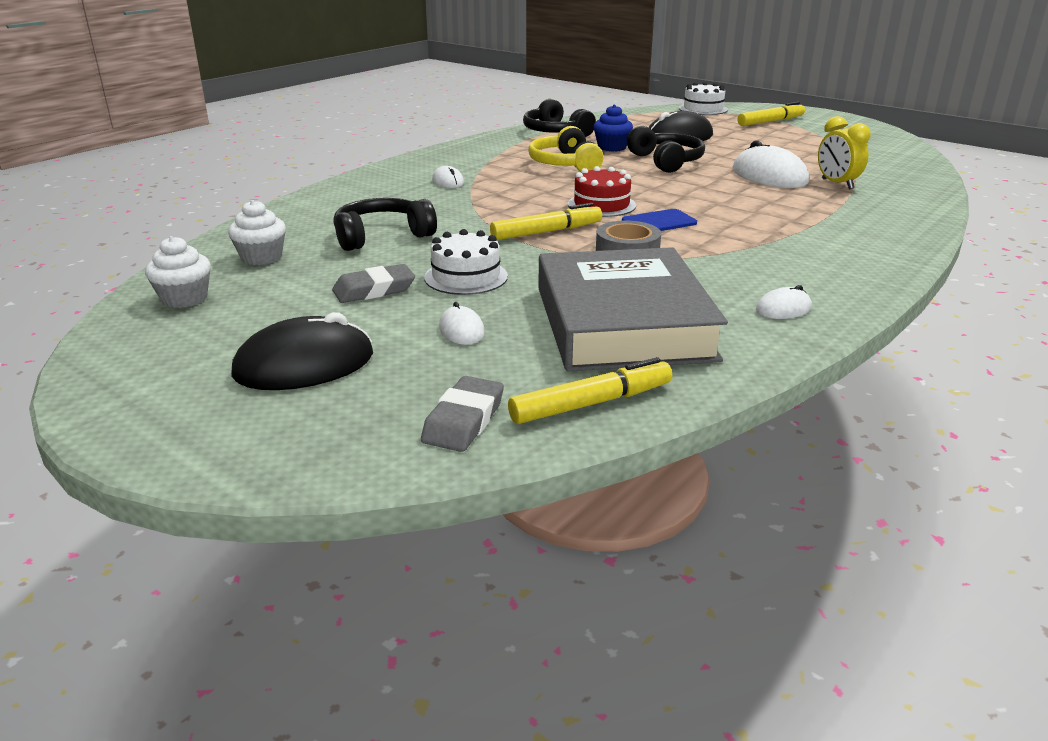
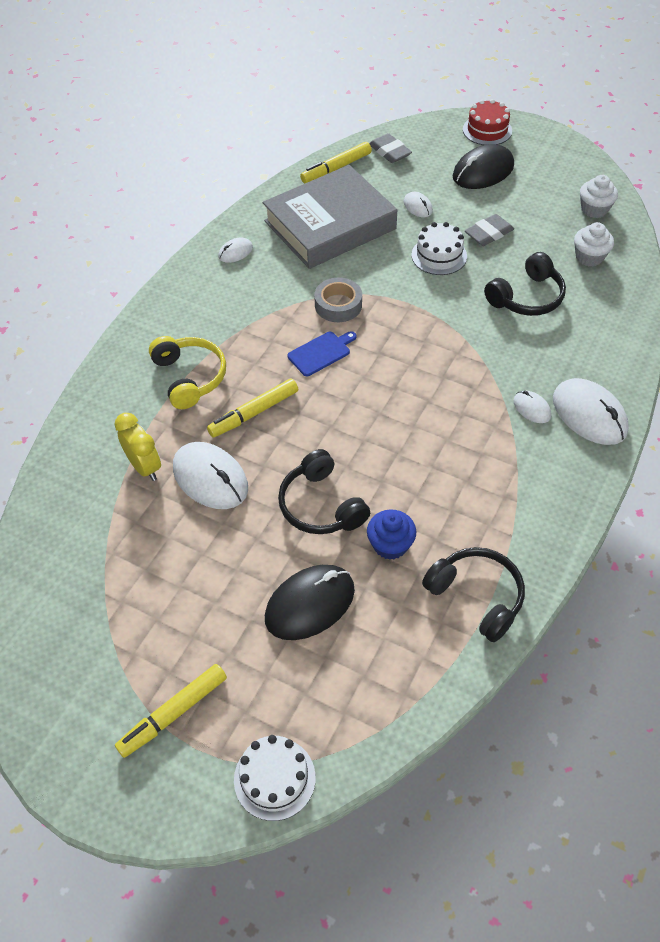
camera: 170 degrees right, 25 degrees up
grey eraser [421,376,504,452] -> grey eraser turned 45 degrees counterclockwise [369,133,412,163]
yellow marker [490,203,602,240] -> yellow marker moved to [207,378,298,438]
yellow headphones [528,126,603,172] -> yellow headphones moved to [149,336,226,409]
grey book [539,247,728,371] -> grey book turned 75 degrees clockwise [263,165,397,269]
red cake [568,166,636,217] -> red cake moved to [463,99,512,145]
none -> white mouse [553,378,629,445]

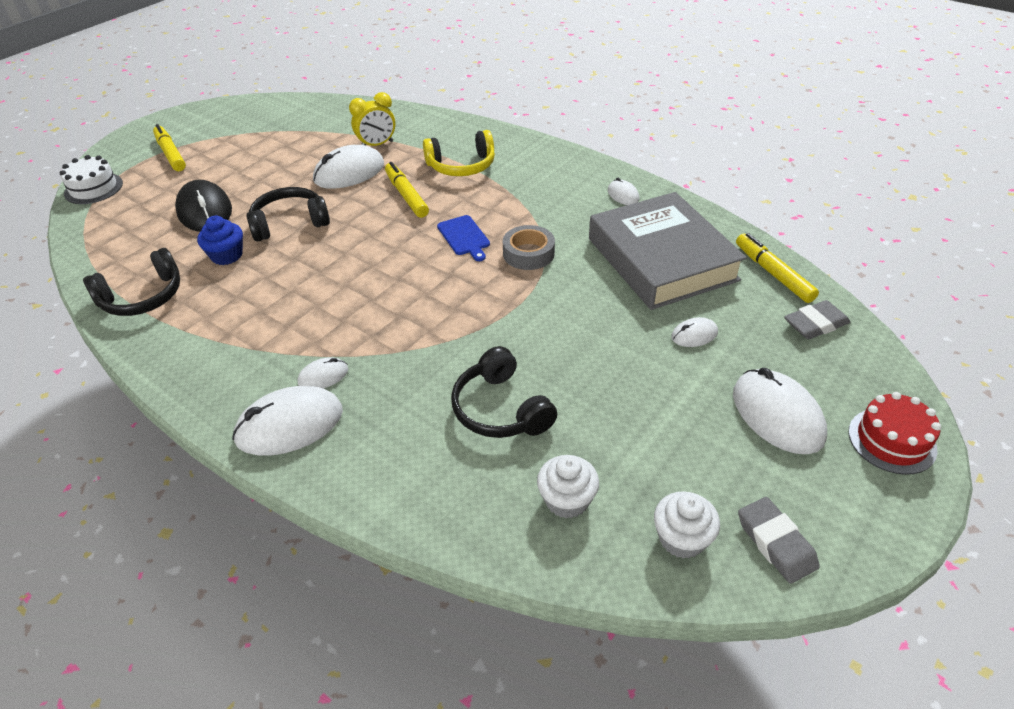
camera: 100 degrees right, 10 degrees down
white cake [411,222,467,275] -> none
black mouse [453,144,514,189] -> white mouse [733,368,827,454]
grey eraser [465,214,514,246] -> grey eraser moved to [738,497,820,584]

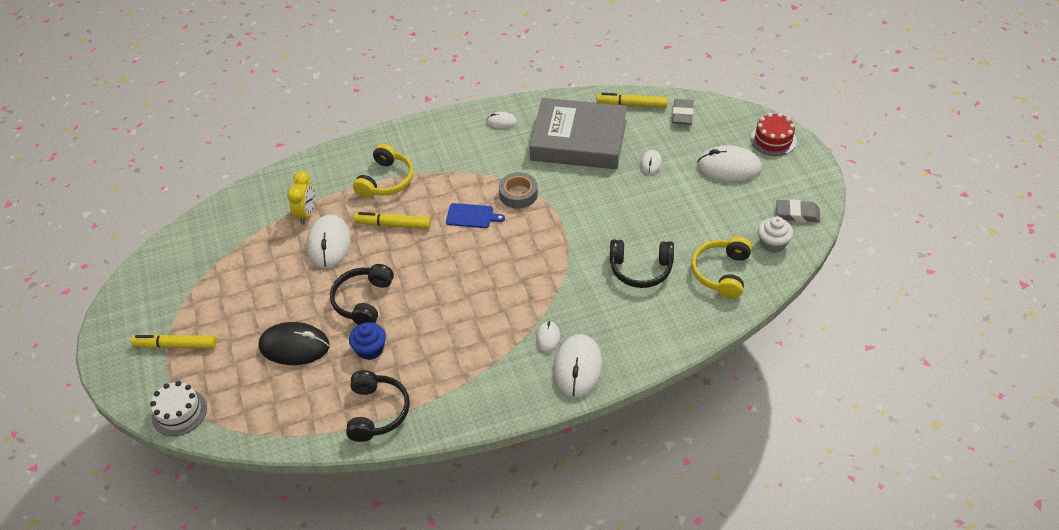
camera: 55 degrees left, 5 degrees up
white cupcake [537,455,599,519] -> yellow headphones [691,237,752,299]

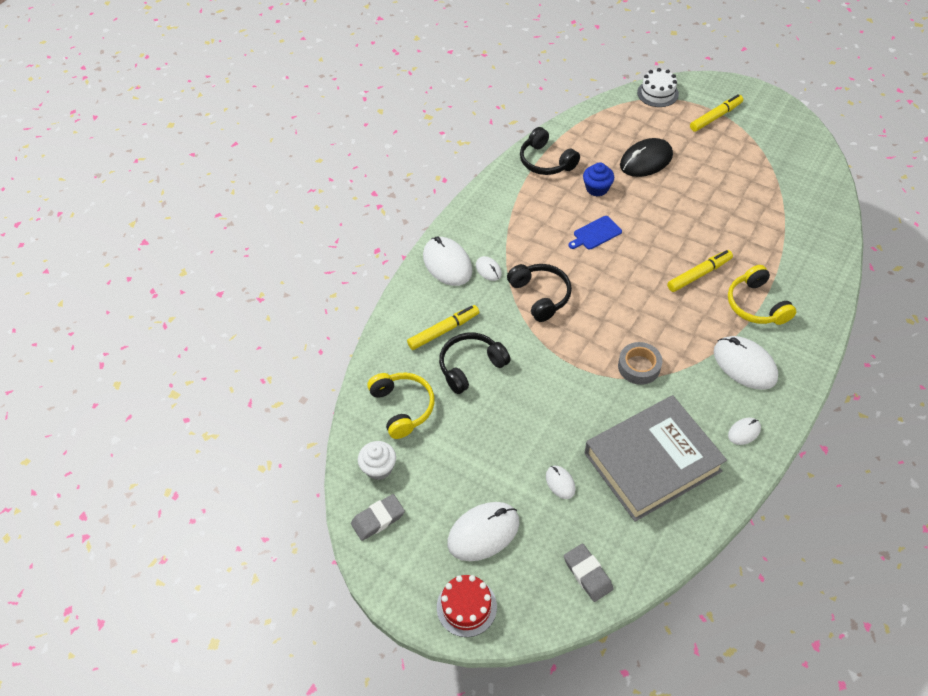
camera: 140 degrees right, 5 degrees up
yellow clock [287,171,315,225] -> none
white mouse [306,215,351,269] -> white mouse moved to [714,336,778,390]
black headphones [330,264,394,325] -> black headphones moved to [507,264,572,322]
blue cutting board [446,203,505,228] -> blue cutting board moved to [569,216,622,249]
yellow marker [597,93,668,108] -> yellow marker moved to [407,305,479,350]

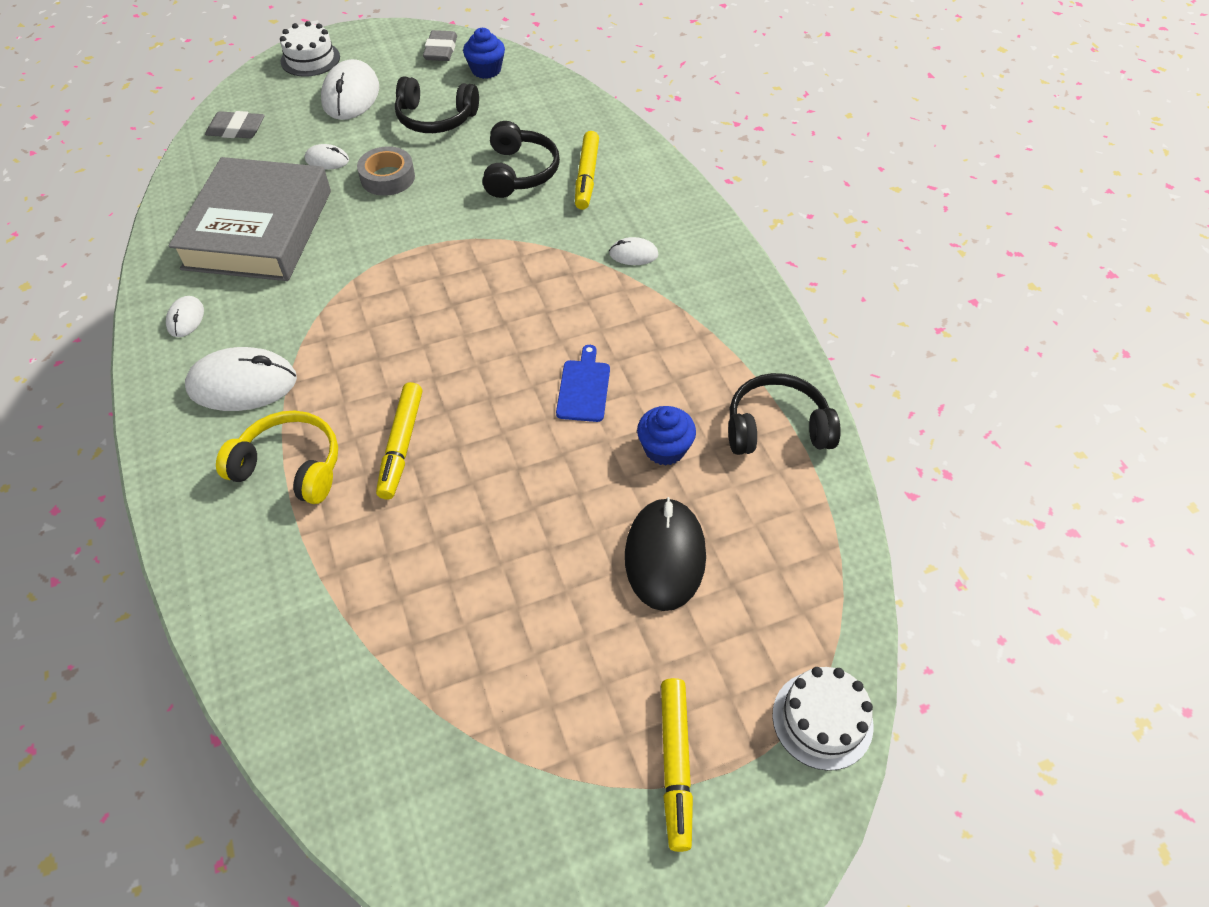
camera: 125 degrees right, 0 degrees up
white cupcake [358,441,396,480] -> blue cupcake [463,28,505,79]
yellow headphones [367,373,435,439] -> none
white mouse [423,236,472,286] -> none
red cake [437,575,497,637] -> white cake [280,21,340,77]
black headphones [507,264,572,322] -> black headphones moved to [395,76,479,133]
grey tape [618,342,662,385] -> grey tape moved to [357,146,415,196]

